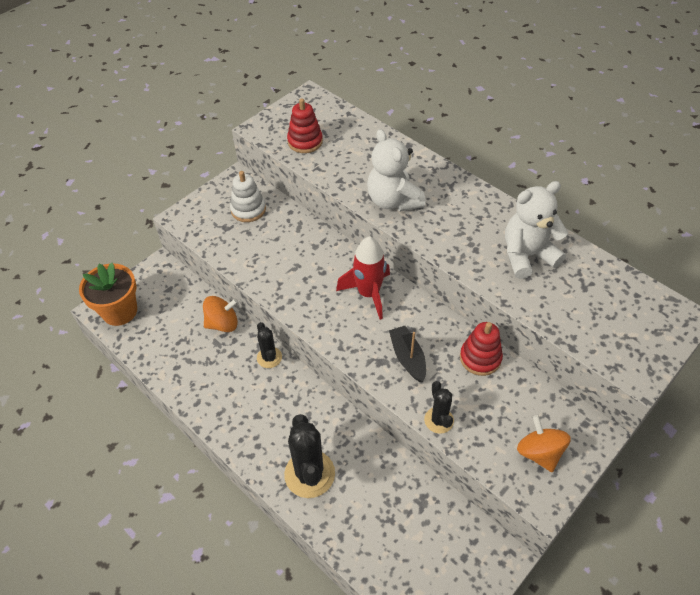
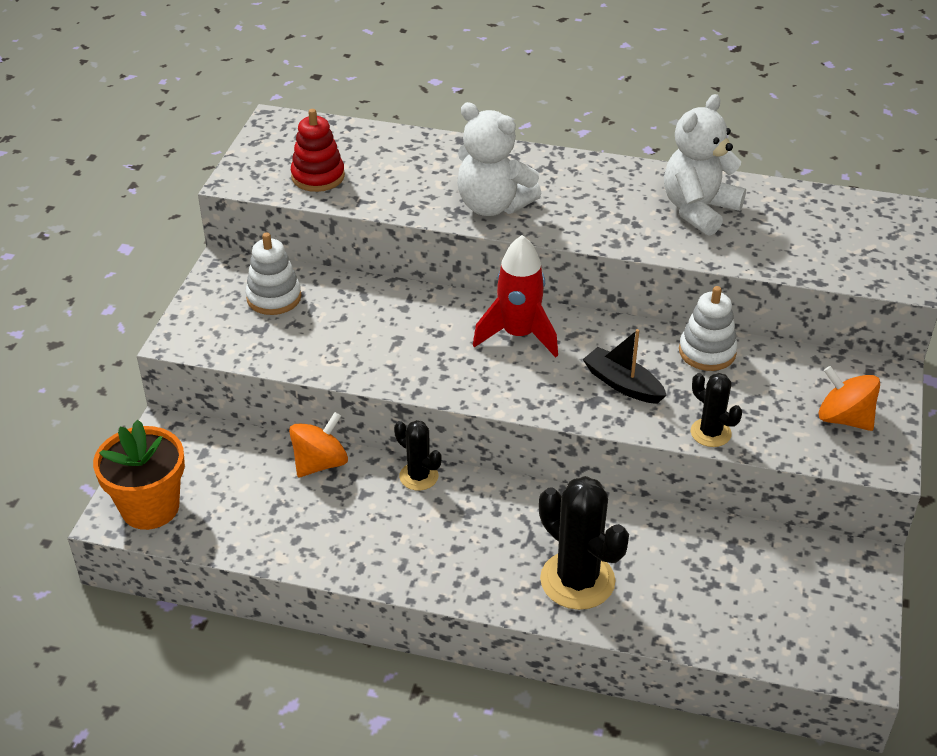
camera: 30 degrees left, 10 degrees down
red stacking toy [460,322,503,376] -> white stacking toy [679,286,738,371]

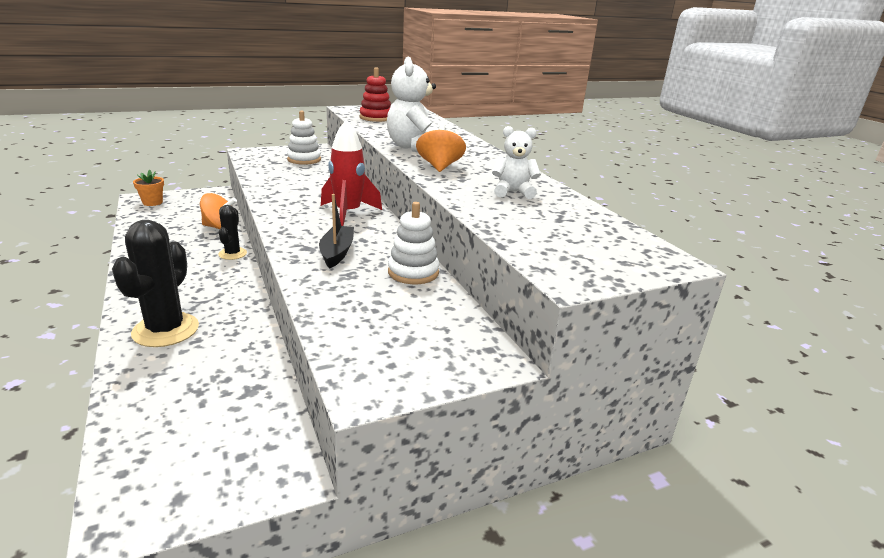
camera: 50 degrees right, 15 degrees down
orange flower pot [93,420,185,530] -> orange flower pot [133,170,164,206], size x0.55
white teddy bear [664,94,746,236] -> white teddy bear [492,126,541,199], size x0.62
black cactus [691,373,742,447] -> none
orange spinning top [819,366,880,431] -> orange spinning top moved to [416,123,466,172]

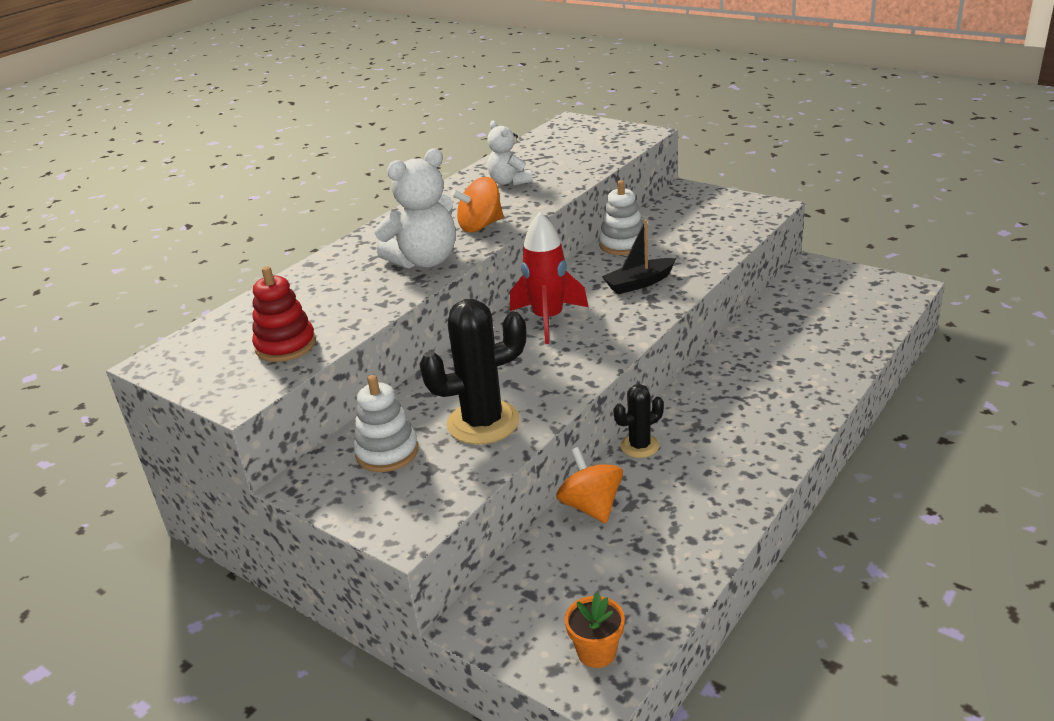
camera: 115 degrees left, 5 degrees up
black cactus [112,220,199,347] -> black cactus moved to [419,299,526,445]

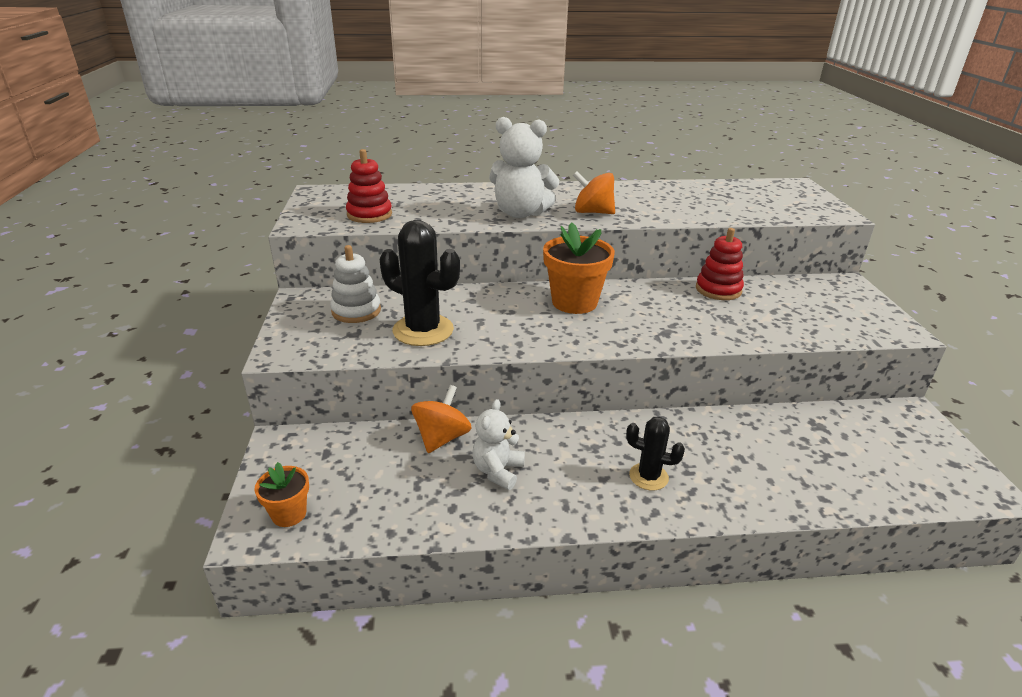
camera: 45 degrees right, 0 degrees up
white teddy bear [487,120,532,186] -> white teddy bear moved to [472,399,525,490]
red rocket [510,212,588,344] -> orange flower pot [543,222,615,314]
white stacking toy [599,180,645,255] -> red stacking toy [696,228,744,300]
black boat [602,220,676,294] -> none
black cactus [614,384,664,458] -> black cactus moved to [626,417,685,491]

